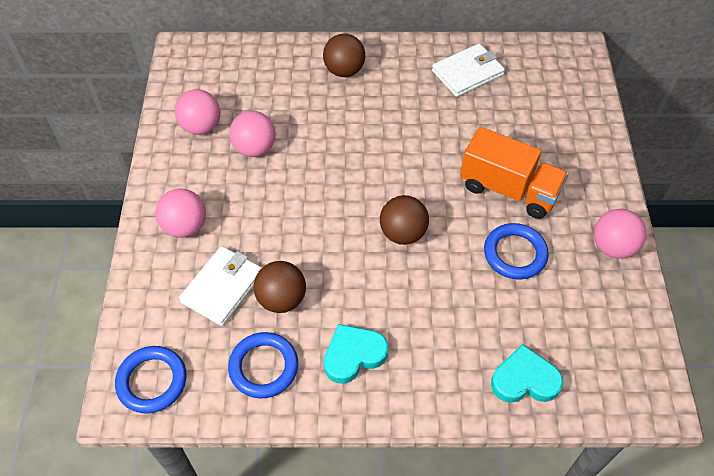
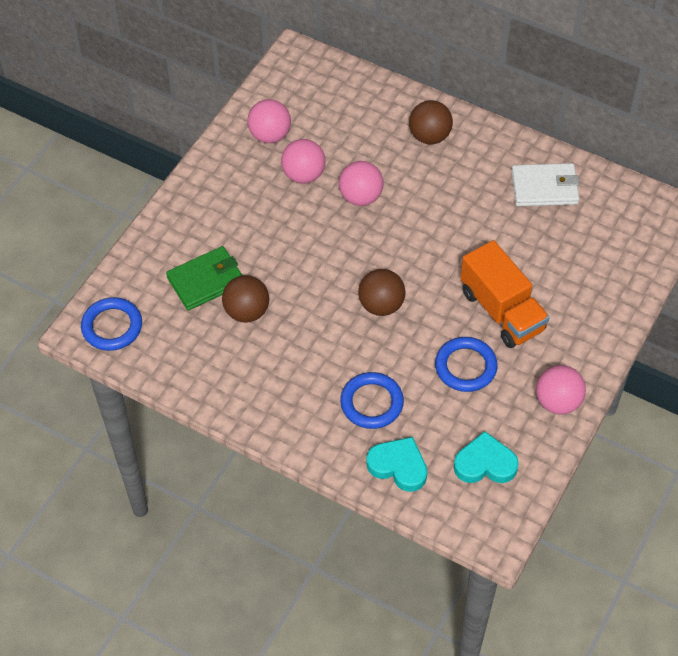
camera: 30 degrees right, 0 degrees up
pink ball [156,189,206,238] -> pink ball moved to [339,161,383,206]
white wallet [179,246,262,326] -> green wallet [166,246,243,311]
blue ring [228,332,298,398] -> blue ring moved to [340,372,404,429]
turquoise heart [324,324,388,384] -> turquoise heart moved to [454,431,519,483]

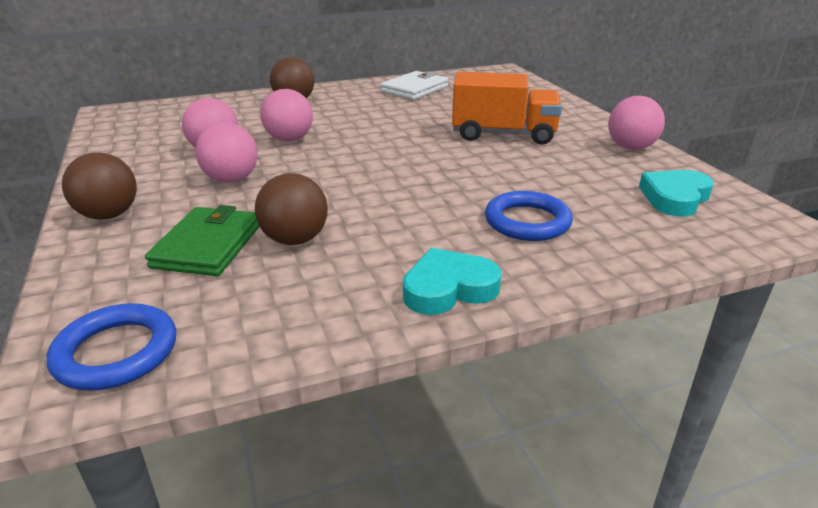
camera: 50 degrees left, 25 degrees down
pink ball [247,99,291,143] -> pink ball moved to [196,123,258,183]
brown ball [358,269,405,316] -> brown ball moved to [62,152,137,220]
turquoise heart [366,437,427,492] -> turquoise heart moved to [403,248,502,315]
blue ring [435,337,498,392] -> none

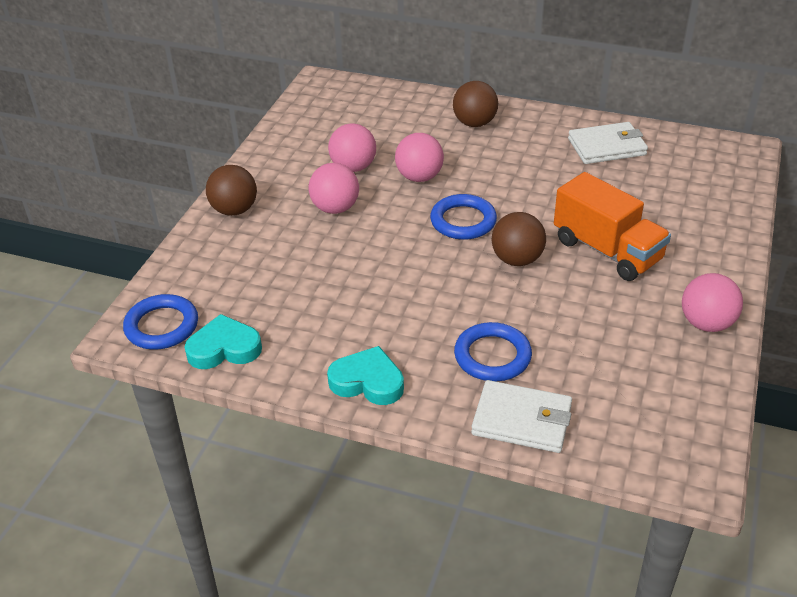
camera: 40 degrees right, 10 degrees up
green wallet [145,205,260,276] -> none
brown ball [255,173,328,245] -> brown ball moved to [492,212,546,266]
turquoise heart [639,170,714,217] -> turquoise heart moved to [185,314,262,369]
none -> blue ring [430,194,497,240]
none -> white wallet [471,380,572,453]

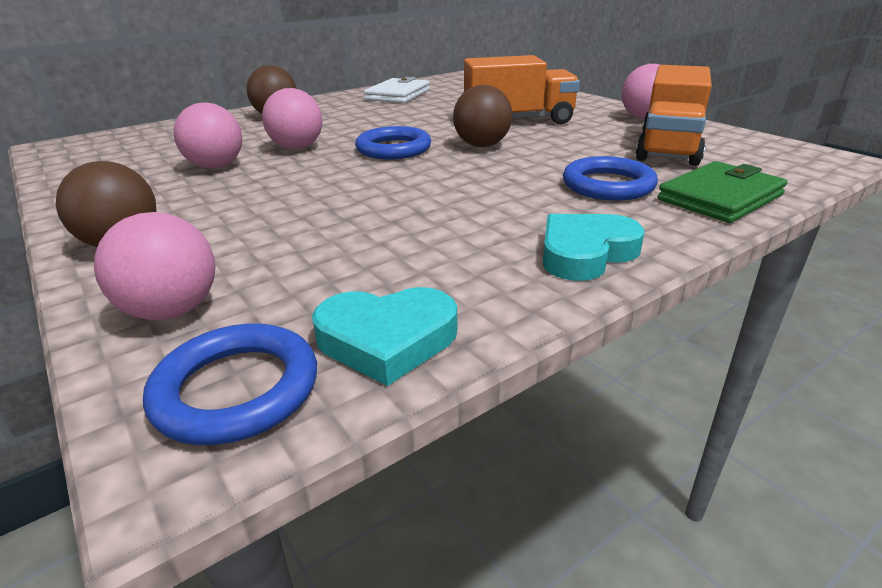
camera: 55 degrees left, 10 degrees down
turquoise heart [185,314,262,369] -> turquoise heart turned 120 degrees counterclockwise [312,287,457,386]
pink ball [308,163,359,214] -> pink ball moved to [94,212,216,320]
white wallet [471,380,572,453] -> green wallet [658,161,787,223]
none -> orange truck [636,65,712,166]

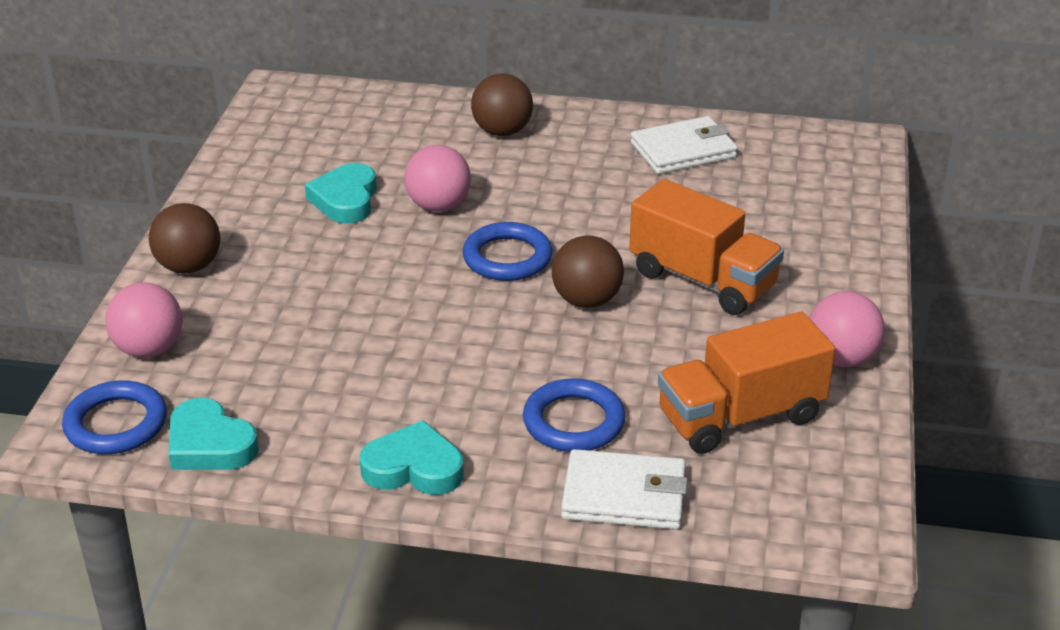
camera: 45 degrees right, 5 degrees up
pink ball [174,102,243,169] -> turquoise heart [305,163,377,224]
green wallet [658,161,787,223] -> white wallet [561,449,688,530]

